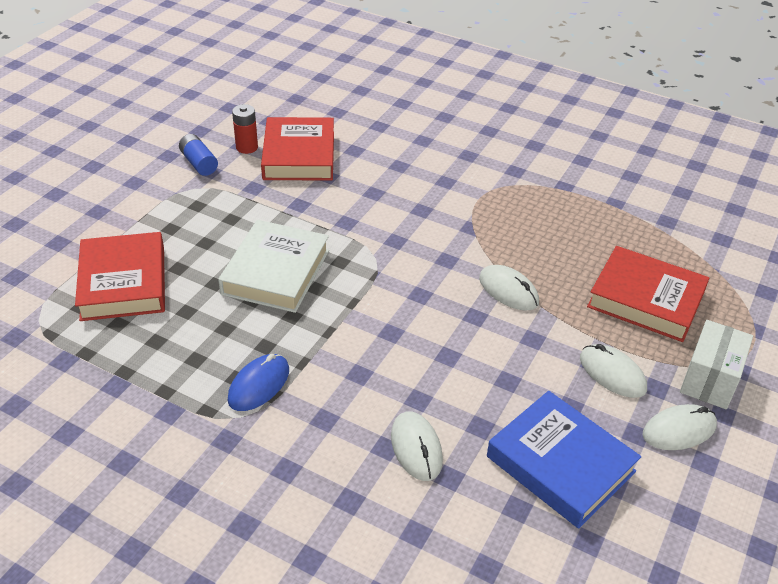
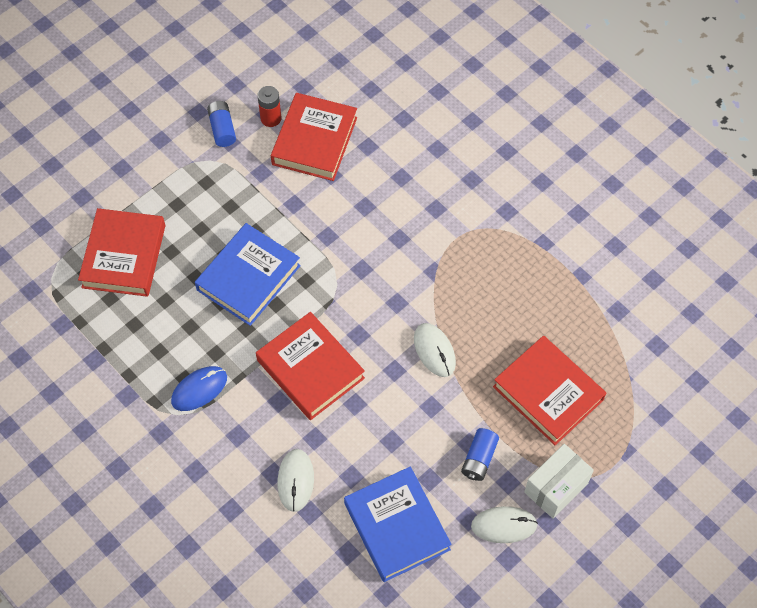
camera: 20 degrees right, 20 degrees up
white book [218,220,329,313] -> blue book [195,223,301,326]
white mouse [580,344,647,398] -> blue battery [461,428,499,481]
none -> red book [256,312,365,420]

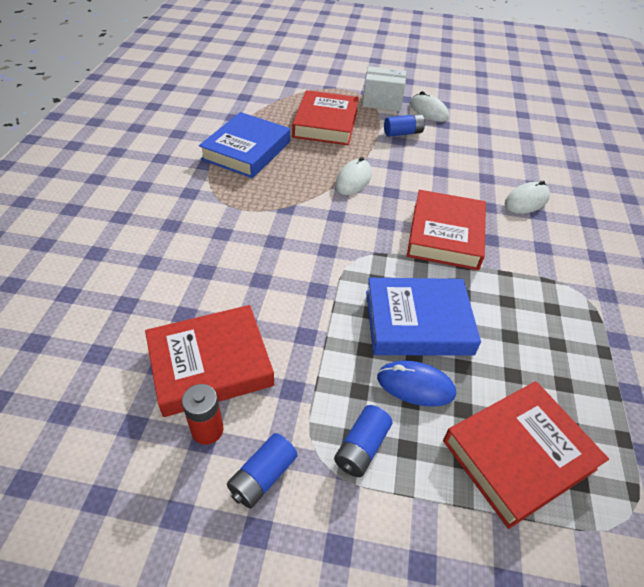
camera: 130 degrees left, 15 degrees down
blue mouse [171,366,227,411] -> blue mouse moved to [377,360,456,407]
blue book [344,466,452,582] -> blue book moved to [199,112,290,178]
none -> blue battery [334,405,392,477]

